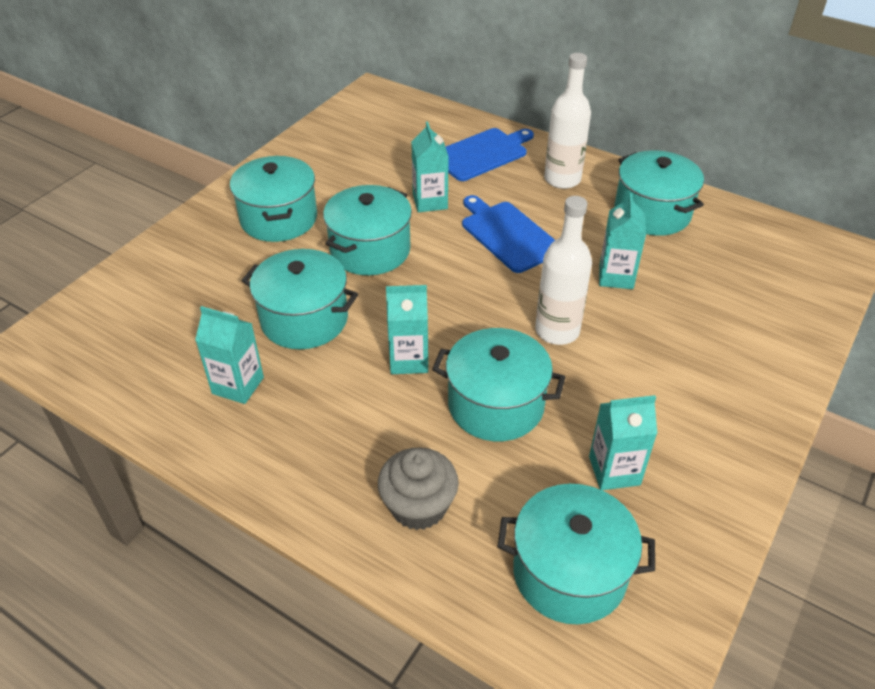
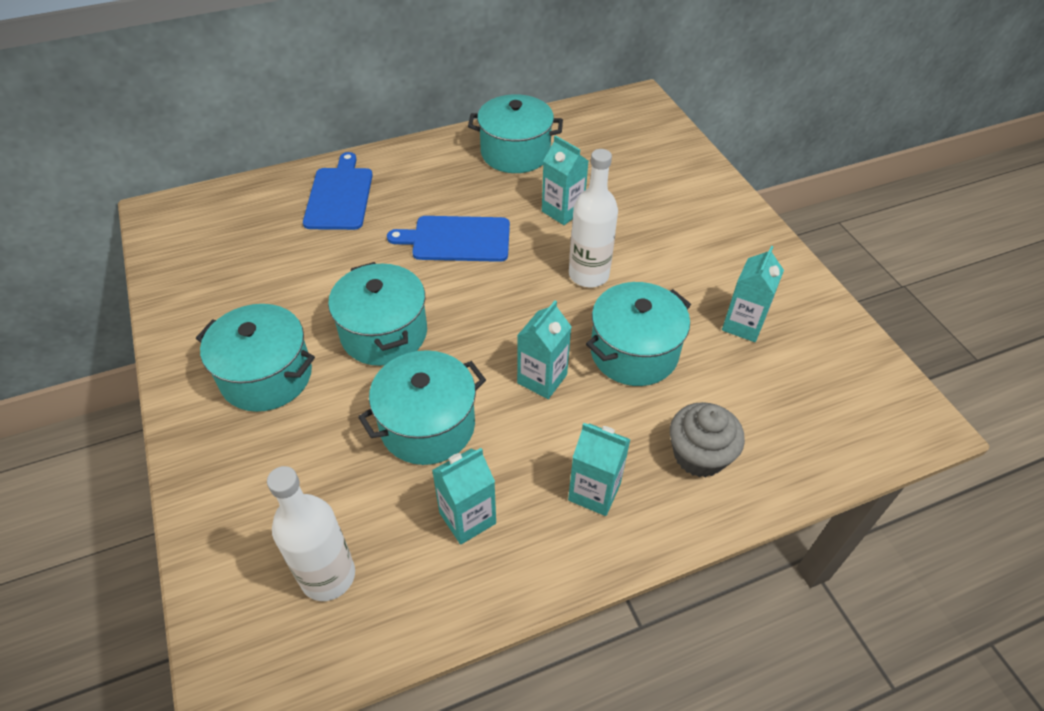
camera: 55 degrees left, 5 degrees up
turquoise carton [411,121,449,212] -> turquoise carton moved to [568,423,631,516]
turquoise pot [498,484,655,624] -> none
white bottle [544,53,591,189] -> white bottle moved to [267,466,355,601]

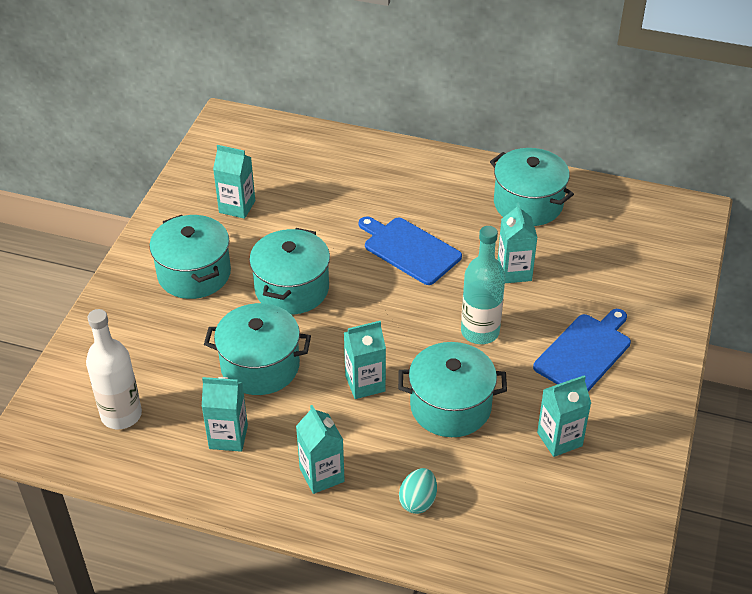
camera: 40 degrees right, 5 degrees down
blue cutting board [303,152,373,230] -> blue cutting board moved to [533,309,631,392]
white bottle [569,149,618,287] -> turquoise bottle [461,226,505,344]
grey cupcake [670,402,745,477] -> turquoise egg [399,468,437,514]
none -> turquoise carton [213,145,255,219]

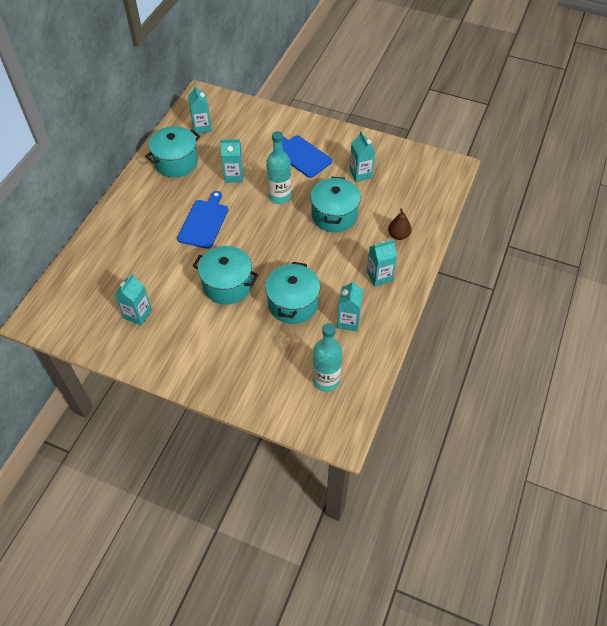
camera: 85 degrees left, 10 degrees up
white bottle [86,309,142,429] -> turquoise bottle [313,323,342,392]
turquoise pot [149,215,231,299] -> none
turquoise carton [344,321,386,399] -> turquoise carton moved to [188,84,212,134]
blue cutting board [359,216,462,285] -> blue cutting board turned 150 degrees clockwise [177,191,228,249]
turquoise egg [399,468,437,514] -> brown pear [388,208,411,240]

